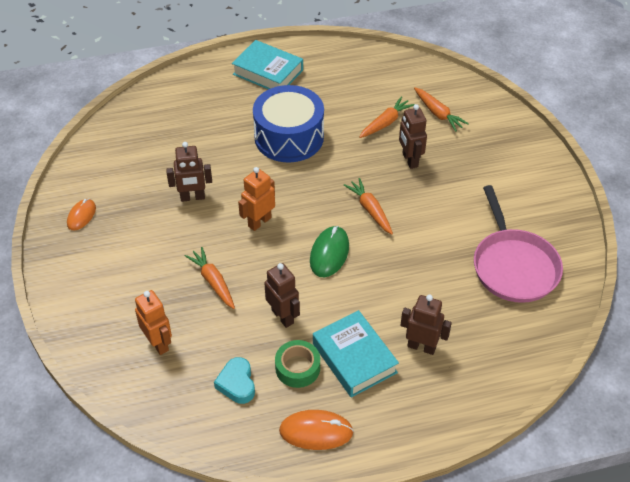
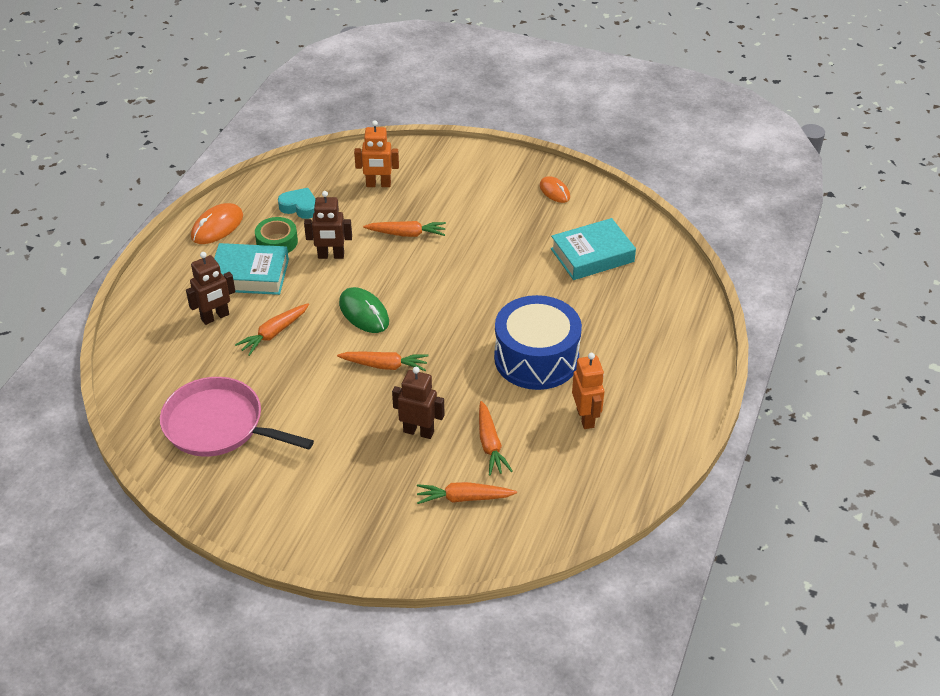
camera: 125 degrees right, 5 degrees down
brown robot [166,142,212,202] -> none
turquoise book [232,40,303,89] -> turquoise book moved to [551,218,636,280]
orange robot [238,167,275,231] -> orange robot moved to [572,353,604,429]
none -> orange carrot [235,303,309,356]

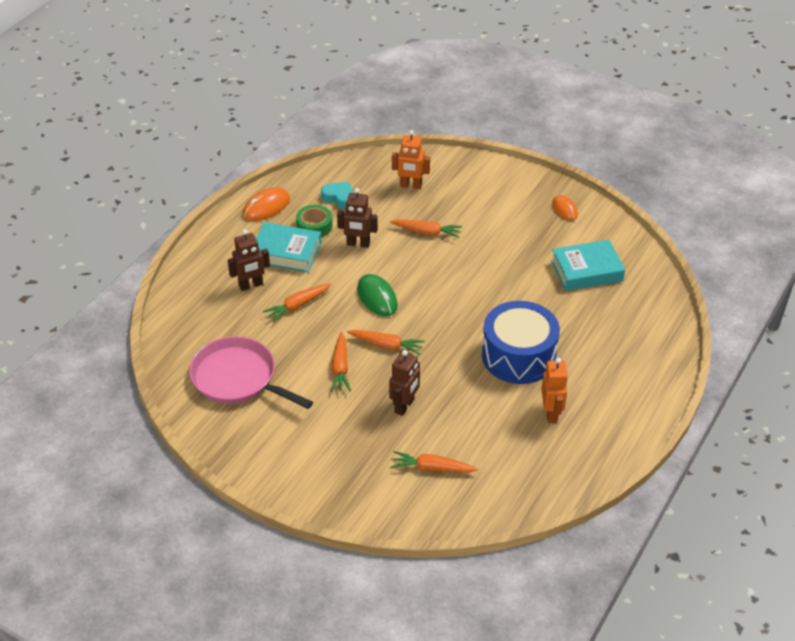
camera: 10 degrees right, 0 degrees up
brown robot [392,367,444,439] -> brown robot turned 90 degrees clockwise [389,350,420,416]
orange carrot [479,401,512,476] -> orange carrot moved to [331,332,351,392]

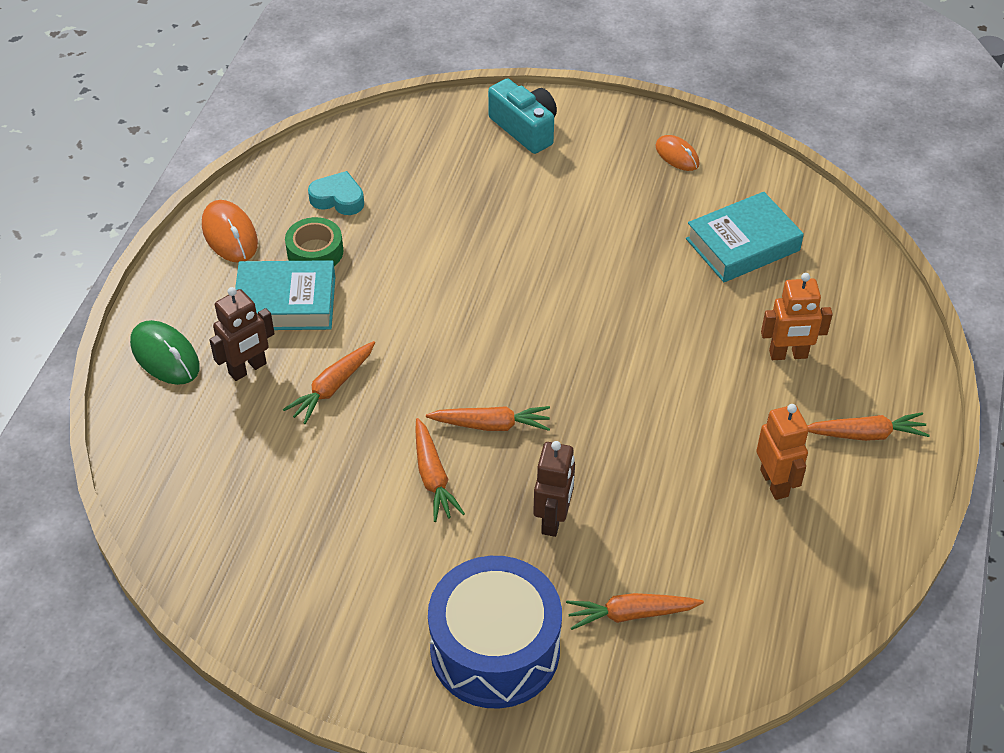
camera: 15 degrees left, 5 degrees up
pink pan [189,336,313,409] -> none
orange mouse [243,188,290,221] -> orange mouse turned 60 degrees counterclockwise [202,200,258,263]
brown robot [337,188,378,248] -> none
green mouse [357,274,398,316] -> green mouse moved to [130,320,200,385]
orange carrot [390,219,462,238] -> orange carrot moved to [807,412,930,441]
orange robot [392,130,430,189] -> orange robot moved to [761,273,833,360]
blue drum [482,301,560,384] -> blue drum moved to [428,556,562,708]
none -> turquoise camera [488,78,557,154]

